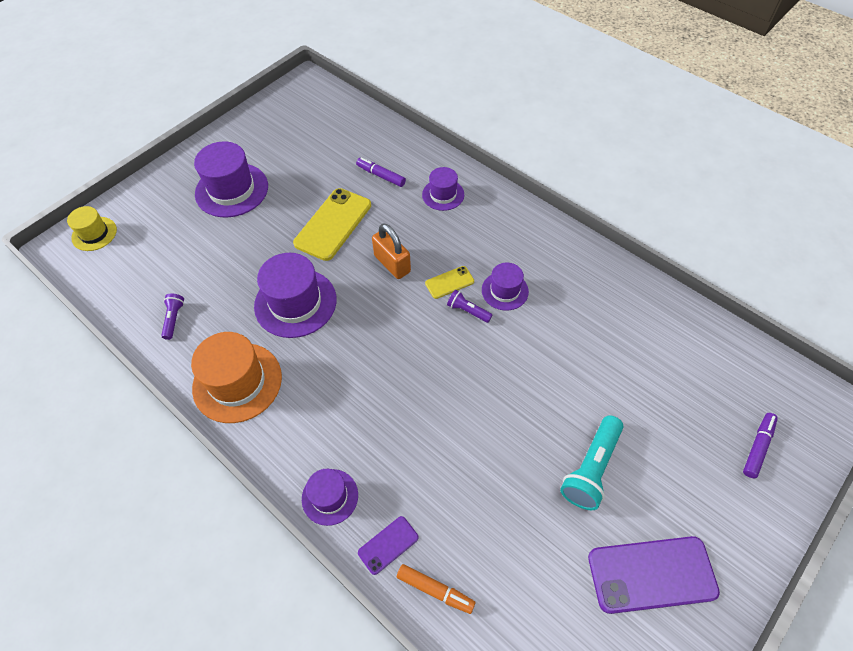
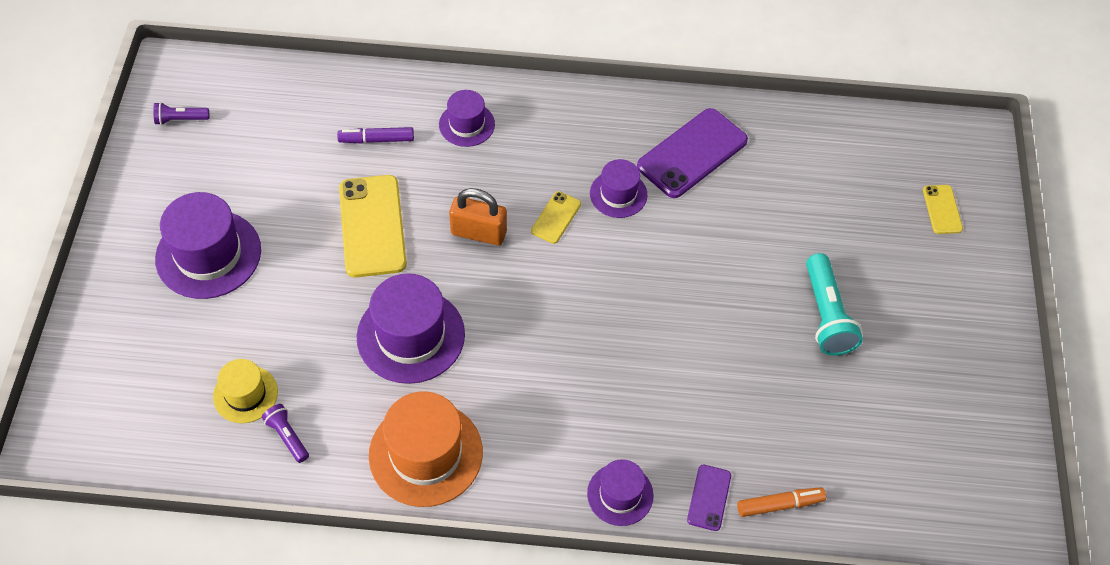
camera: 40 degrees left, 0 degrees up
yellow hat [67,206,117,251] -> yellow hat moved to [213,359,278,423]
purple flashlight [447,290,492,323] -> purple flashlight moved to [153,102,209,125]
purple phone [588,536,720,614] -> purple phone moved to [637,108,748,198]
purple marker [743,413,778,478] -> yellow phone [923,185,963,234]

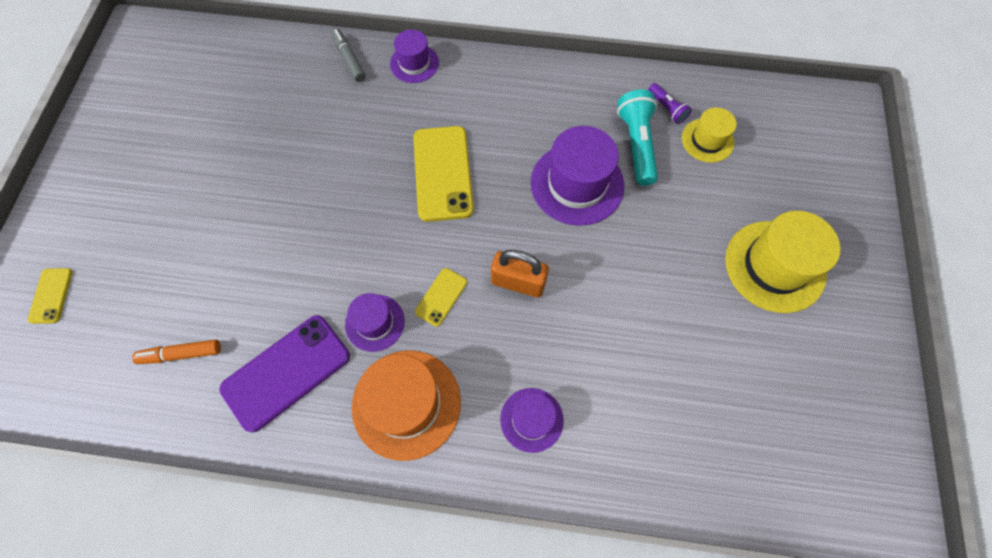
camera: 175 degrees left, 10 degrees up
purple flashlight [153,102,209,125] -> none
purple hat [155,192,261,299] -> yellow hat [725,211,840,313]
purple marker [337,127,414,143] -> none
yellow phone [339,175,407,277] -> yellow phone moved to [413,126,474,222]
orange hat [369,391,483,507] -> orange hat moved to [351,350,461,461]
purple phone [687,465,731,531] -> grey marker [331,29,366,82]
orange marker [737,487,826,517] -> orange marker moved to [132,339,221,364]
turquoise flashlight [806,253,863,355] -> turquoise flashlight moved to [617,89,658,186]

